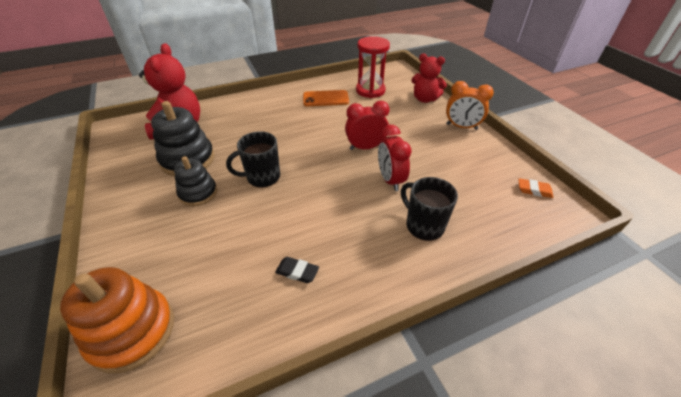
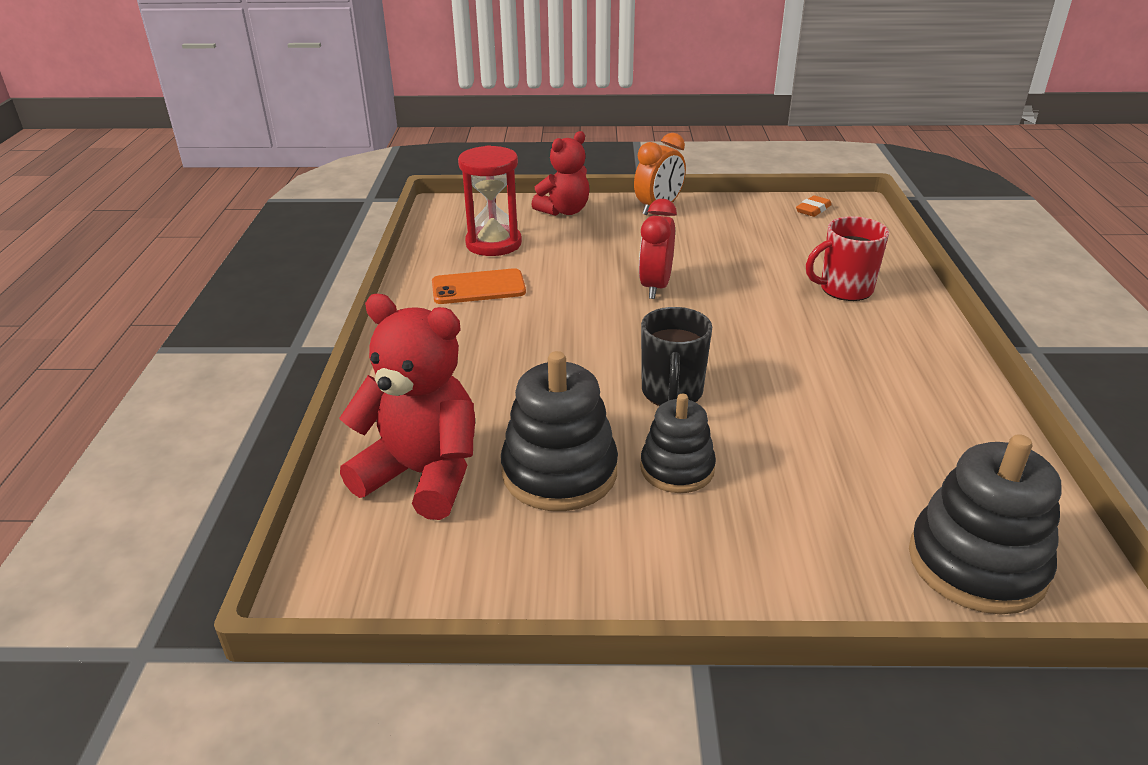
camera: 65 degrees left, 10 degrees down
orange stacking toy [60,267,174,374] -> black stacking toy [909,434,1061,614]
black eraser [275,257,319,283] -> none
orange phone [303,90,349,106] -> orange phone turned 60 degrees clockwise [432,268,526,304]
red clock [378,125,412,191] -> none
black mug [401,177,458,241] -> red mug [806,216,889,301]

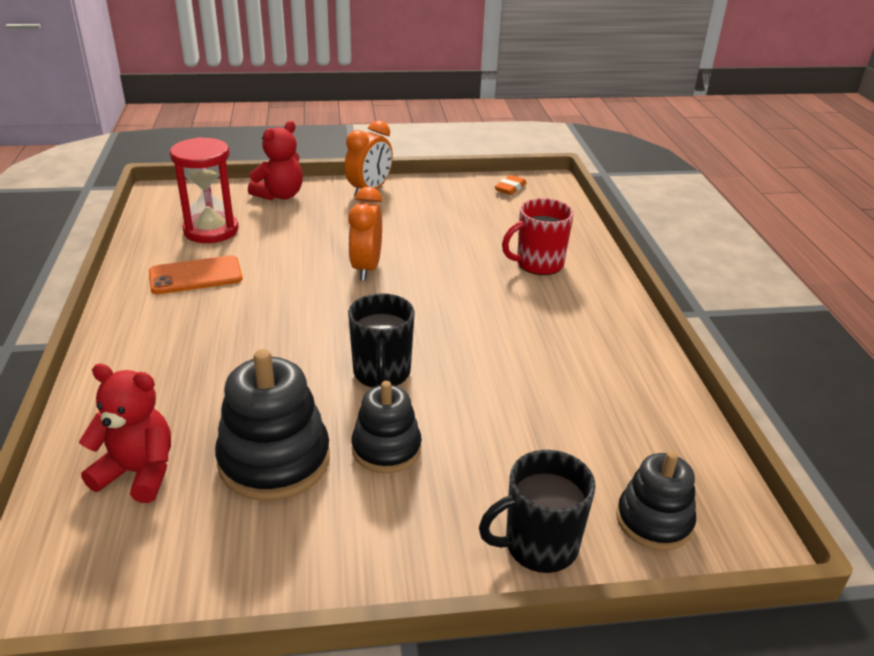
camera: 10 degrees left, 0 degrees up
red teddy bear [340,294,475,520] -> red teddy bear [79,364,171,503], size x0.66
red clock [639,199,677,299] -> orange clock [348,187,382,281]
black stacking toy [909,434,1061,614] -> black stacking toy [616,451,696,551], size x0.64
none -> black mug [479,450,596,573]

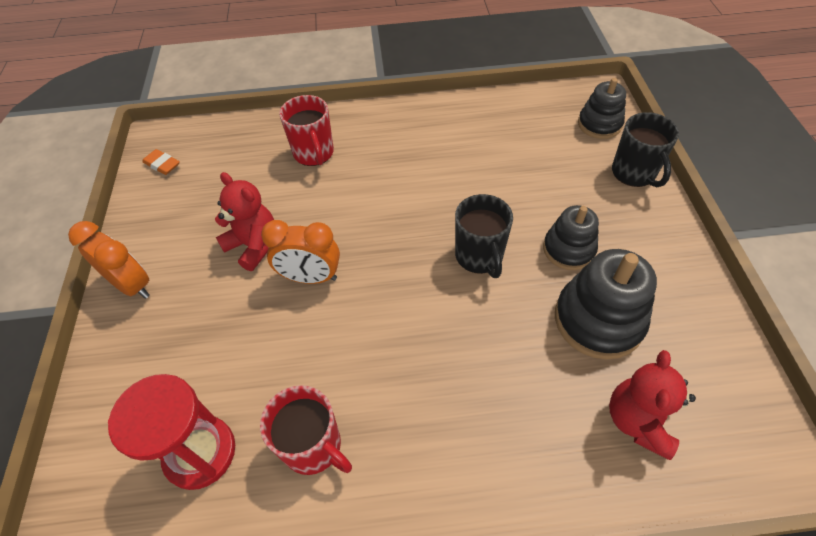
camera: 85 degrees left, 20 degrees up
orange phone [149,255,243,294] -> red mug [260,385,352,475]
red teddy bear [248,121,303,200] -> red teddy bear moved to [215,172,274,271]
black mug [348,293,415,388] -> black mug turned 75 degrees clockwise [455,194,513,278]

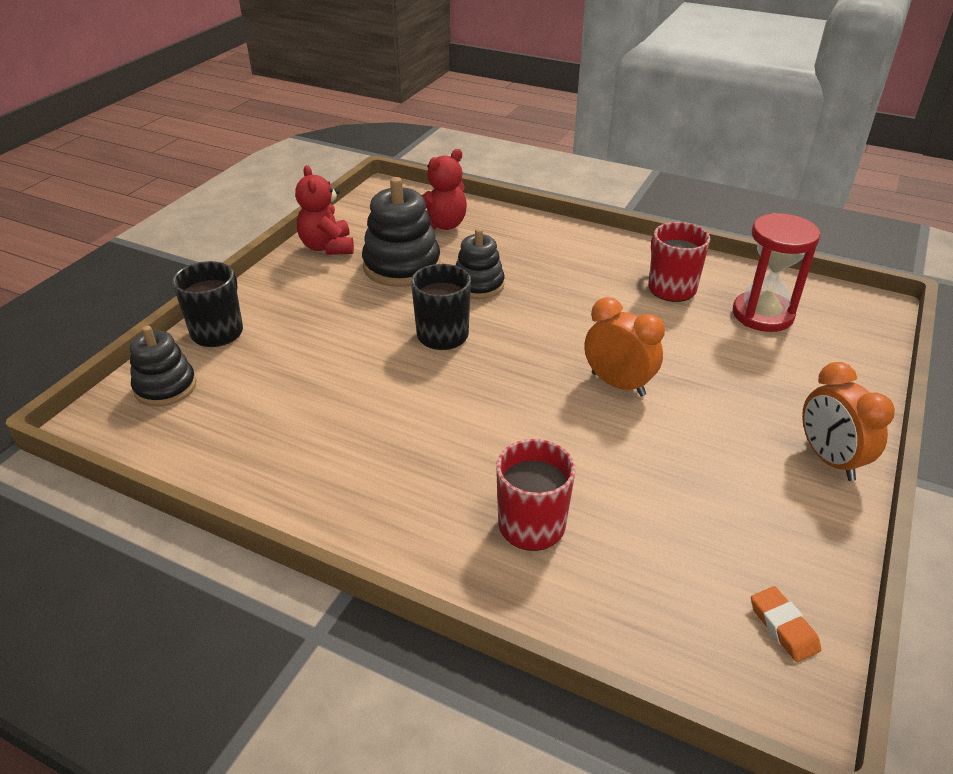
camera: 150 degrees left, 15 degrees down
red teddy bear [215,172,274,271] -> red teddy bear moved to [295,165,354,255]
black stacking toy [543,205,599,270] -> black stacking toy moved to [456,228,505,299]

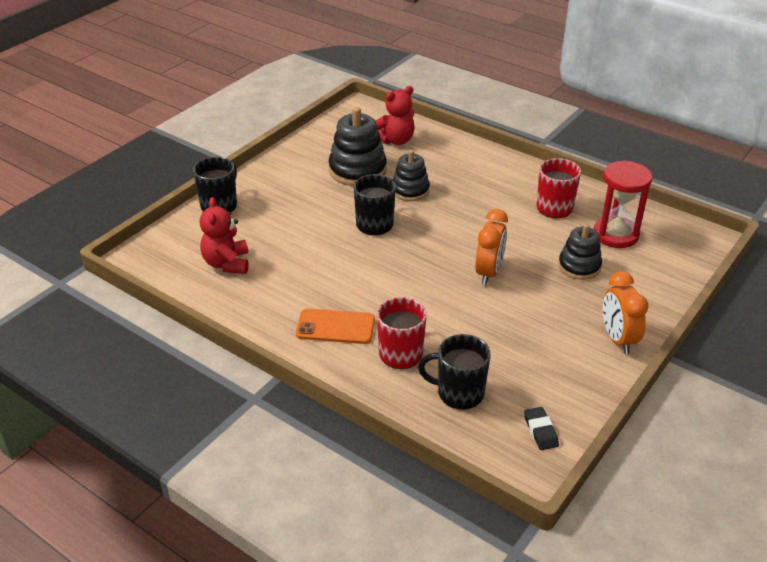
camera: 10 degrees right, 0 degrees up
black stacking toy [130,326,196,407] -> black stacking toy moved to [558,224,602,280]
red teddy bear [295,165,354,255] -> red teddy bear moved to [200,197,249,274]
orange clock [584,297,665,396] -> orange clock turned 60 degrees clockwise [475,209,508,285]
orange eraser [751,586,821,662] -> black eraser [524,407,559,450]
none -> orange phone [296,308,375,344]
none -> black mug [418,334,491,410]

